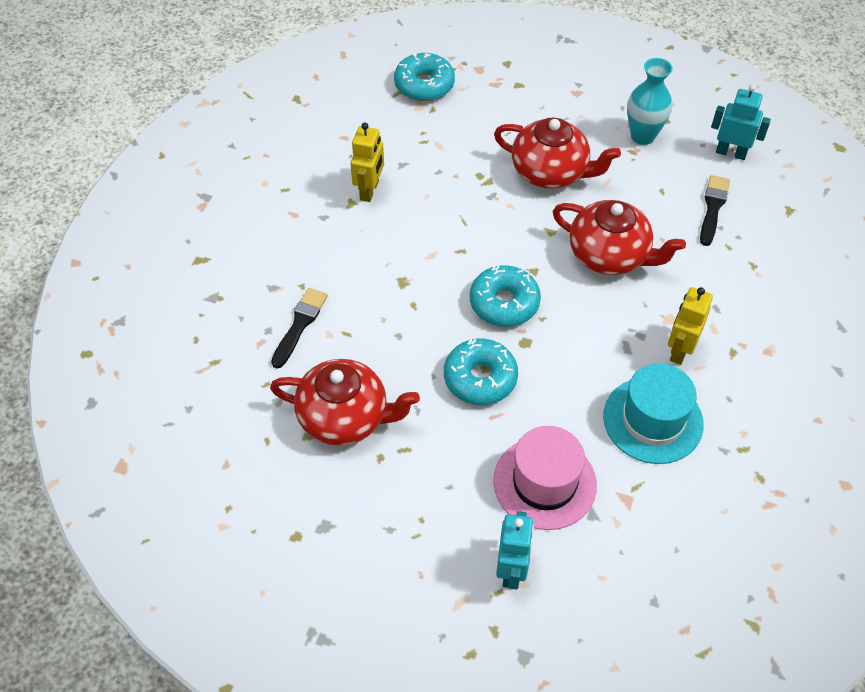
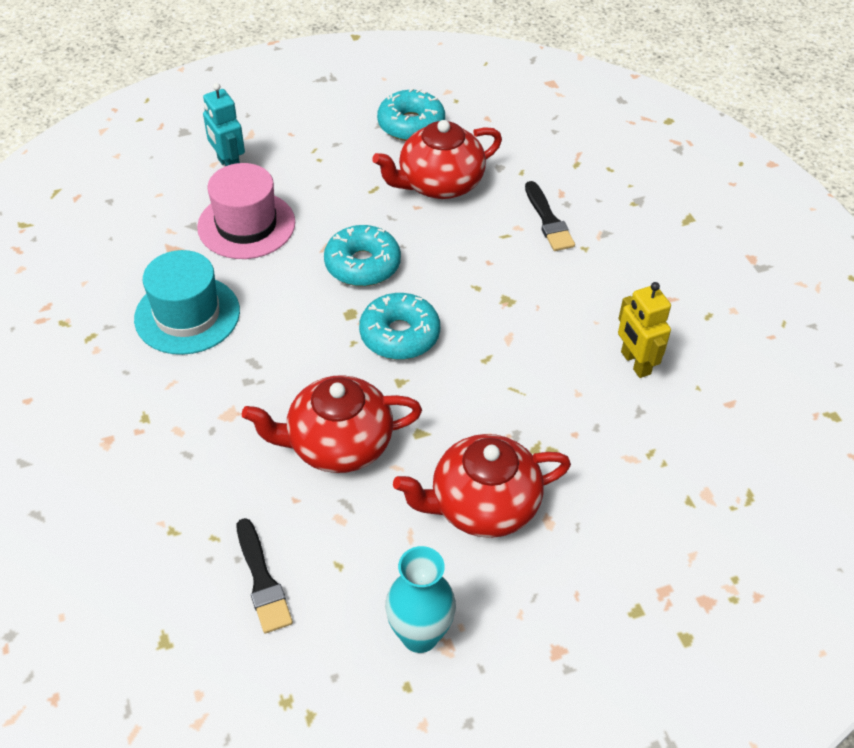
camera: 140 degrees right, 5 degrees down
turquoise donut [394,53,455,101] -> turquoise donut moved to [377,88,445,141]
yellow robot [668,287,713,365] -> none
turquoise robot [711,84,771,160] -> none

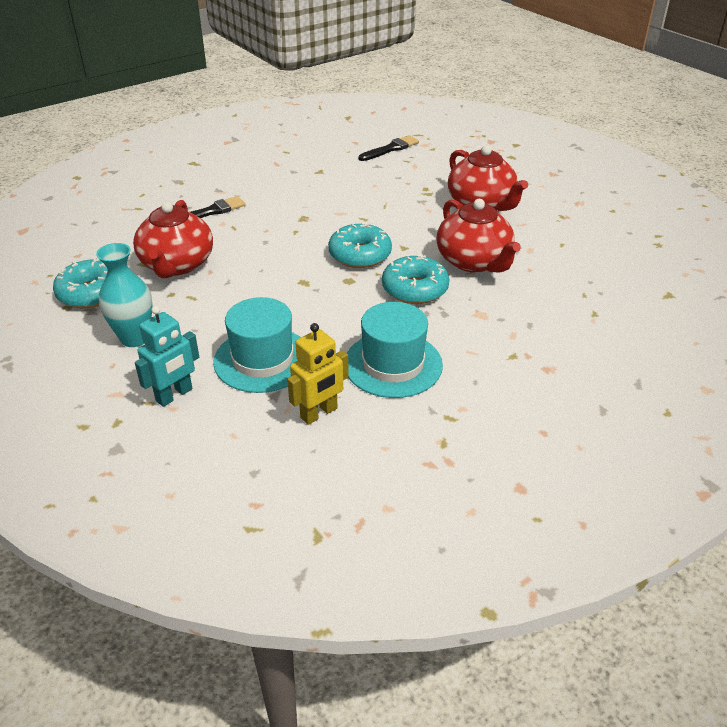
camera: 105 degrees left, 10 degrees down
pink hat [197,163,295,259] -> turquoise hat [213,297,301,393]
black brush [237,518,293,633] -> black brush moved to [359,135,419,161]
turquoise donut [324,225,401,286] -> turquoise donut moved to [382,254,449,304]
red teapot [372,120,502,199] -> red teapot turned 45 degrees clockwise [133,200,213,278]
turquoise vase [385,546,456,653] -> turquoise vase moved to [96,243,152,347]
yellow robot [618,282,671,378] -> yellow robot moved to [287,323,349,425]

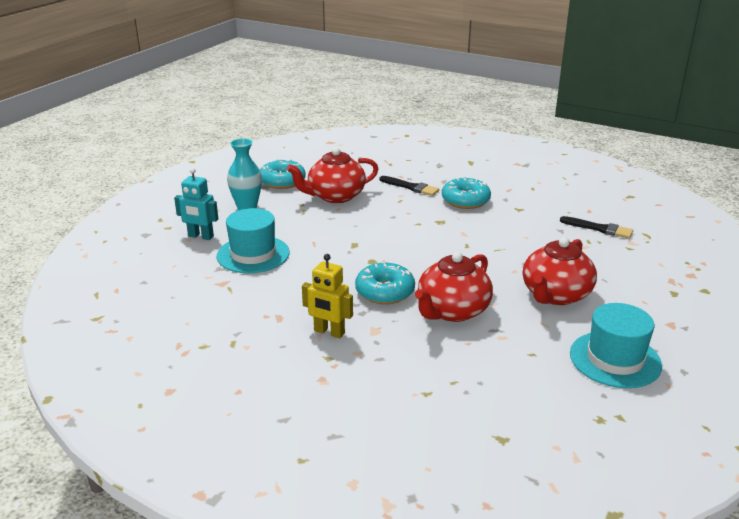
camera: 65 degrees right, 10 degrees down
yellow robot [287,323,349,425] -> yellow robot moved to [302,254,353,338]
turquoise donut [328,222,392,268] -> turquoise donut moved to [442,177,491,209]
turquoise hat [347,302,443,398] -> turquoise hat moved to [570,303,662,388]

